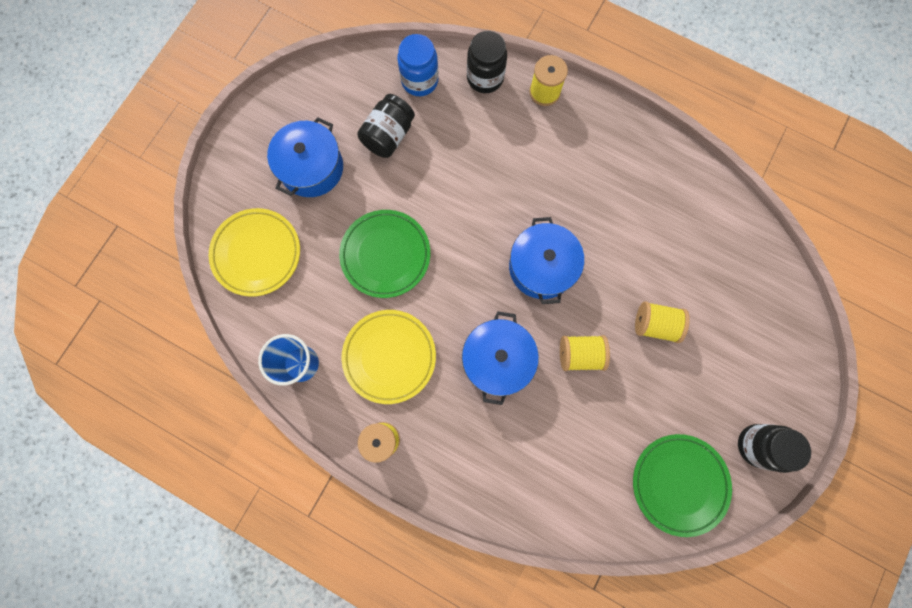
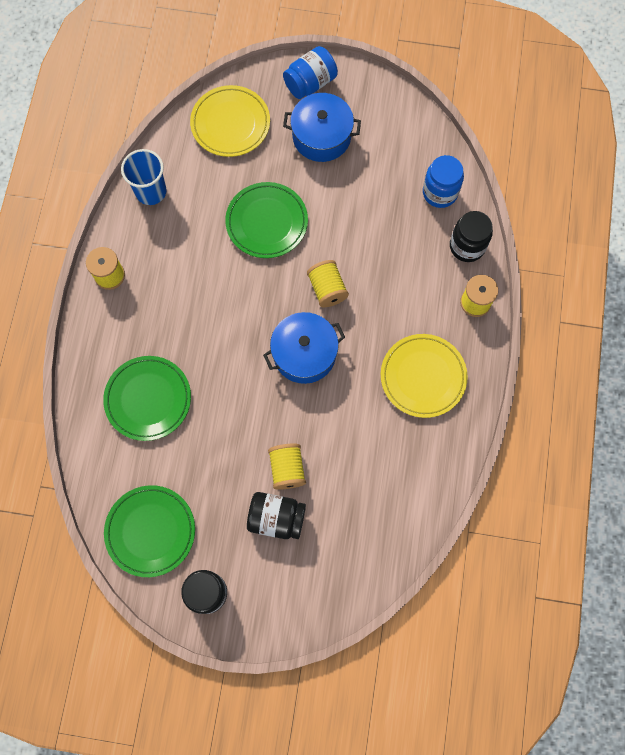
camera: 70 degrees right, 5 degrees down
yellow plate [341,310,436,404] -> yellow plate moved to [381,334,468,418]
black jar [357,94,415,158] -> black jar moved to [247,492,306,539]
blue pot [462,311,539,405] -> none
yellow spool [560,335,610,371] -> yellow spool moved to [307,260,349,307]
none -> green plate [103,356,191,441]
none -> blue jar [283,46,338,99]

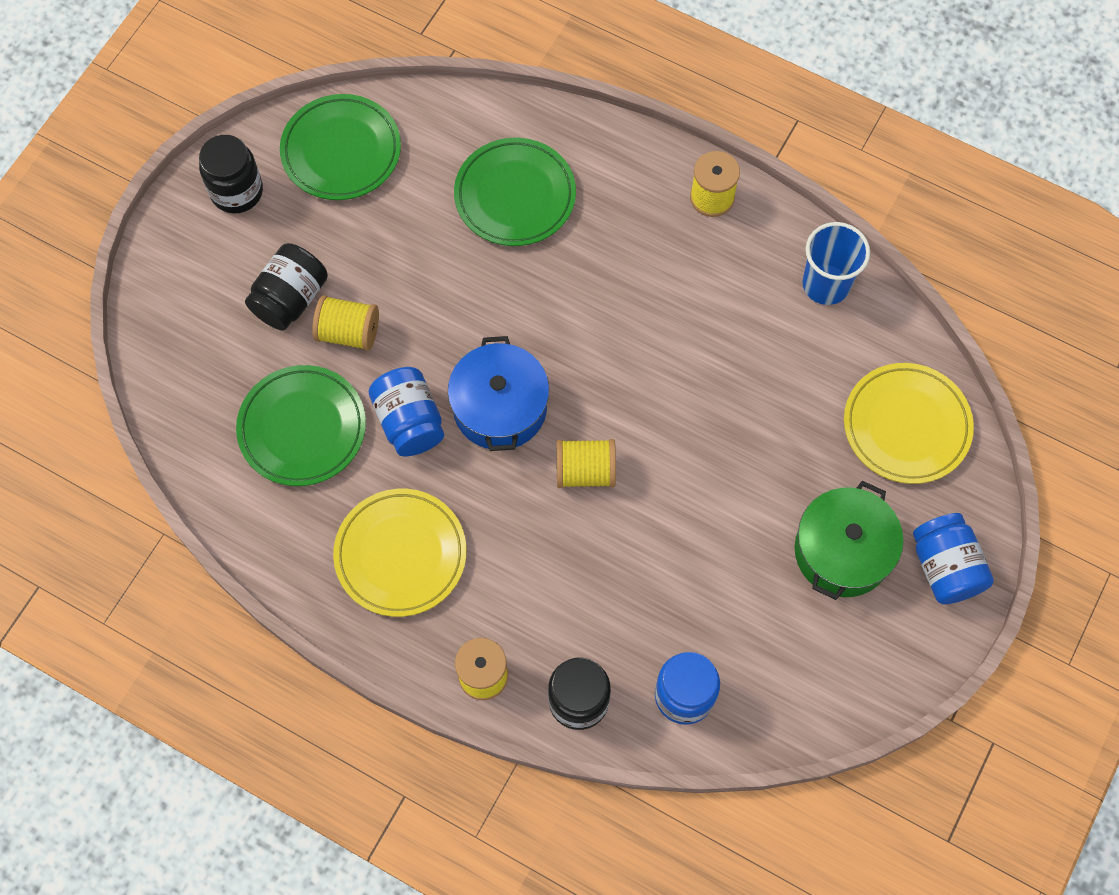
camera: 110 degrees right, 5 degrees down
green plate [225,182,308,258] -> green plate moved to [236,365,366,486]
blue pot [283,93,361,162] -> green pot [795,481,903,600]
none -> blue jar [369,367,444,457]

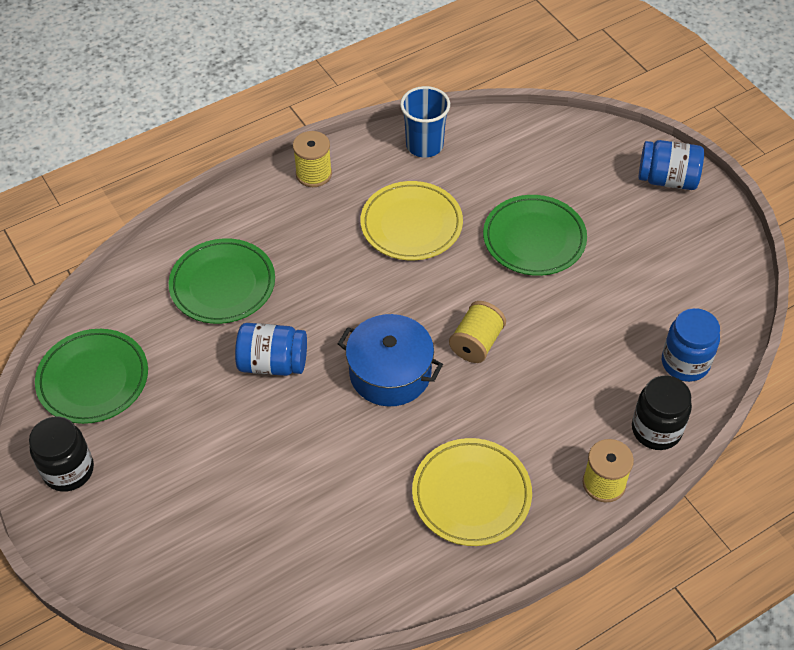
camera: 60 degrees left, 15 degrees down
green plate [236,365,366,486] -> green plate moved to [483,195,587,276]
black jar [245,243,328,330] -> none
yellow spool [312,295,379,351] -> none
blue jar [369,367,444,457] -> blue jar moved to [235,323,307,376]
green pot [795,481,903,600] -> none
yellow plate [844,363,974,484] -> yellow plate moved to [360,181,463,260]

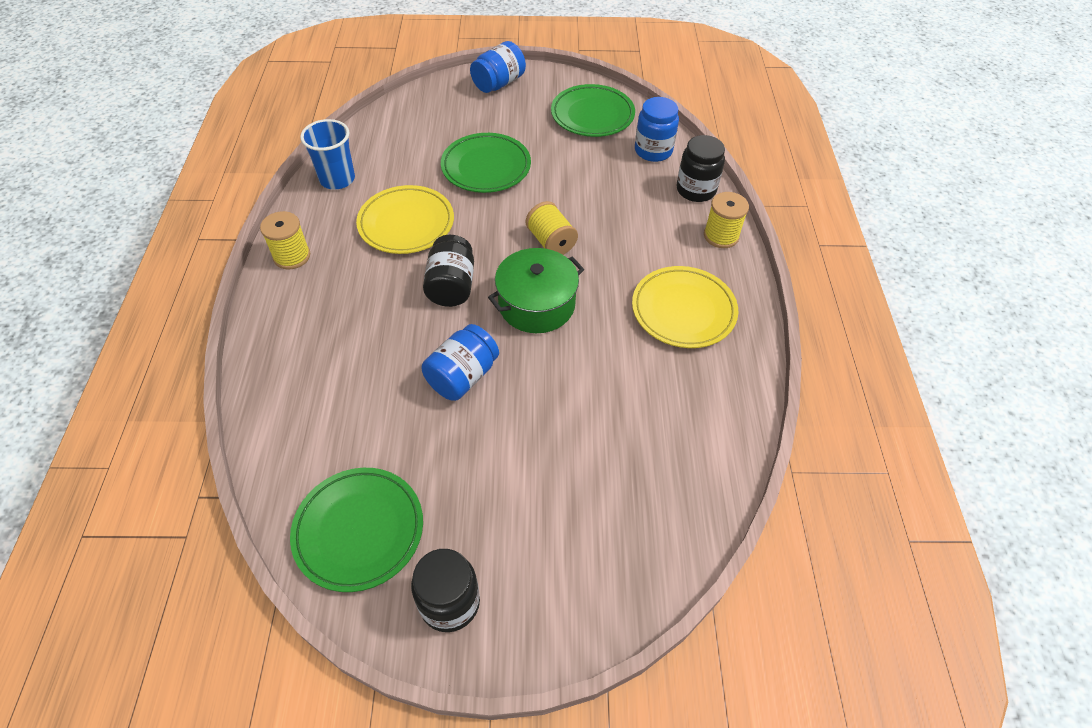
camera: 60 degrees left, 0 degrees up
green plate [169,238,275,324] -> green plate moved to [551,84,635,137]
blue pot [338,314,443,407] -> green pot [488,248,584,333]
none -> black jar [423,235,474,307]

